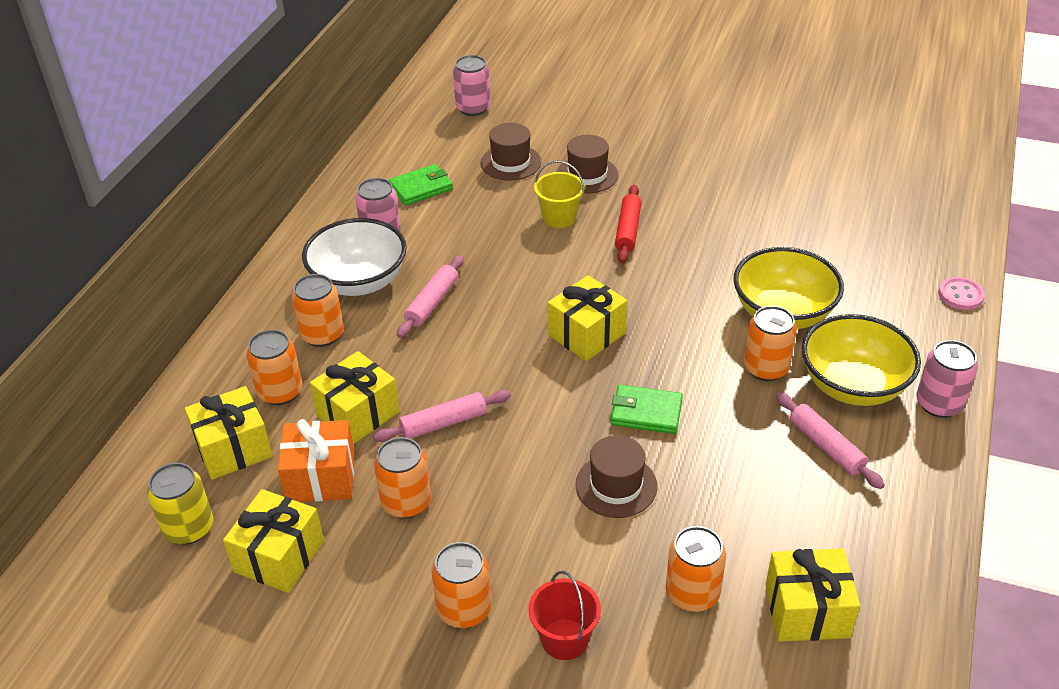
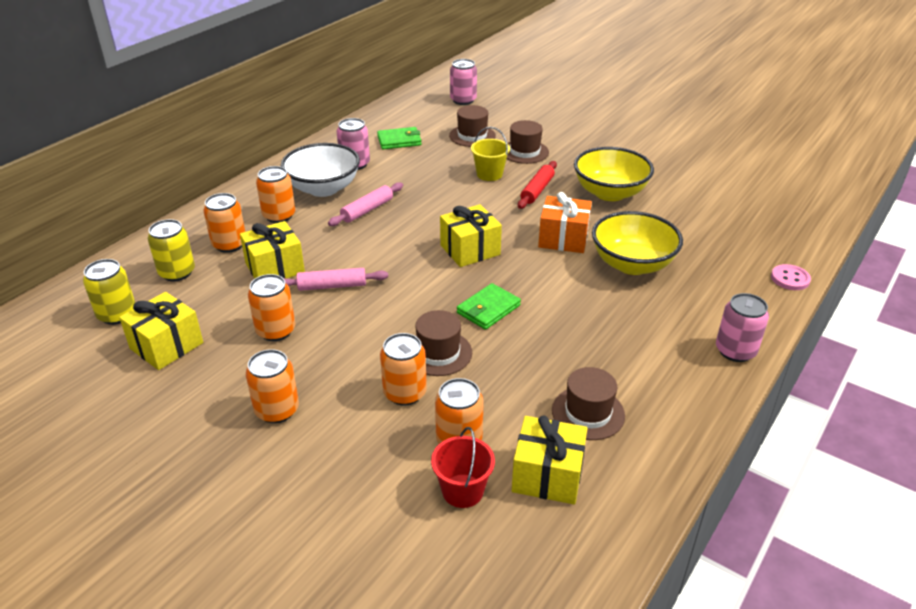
camera: 15 degrees right, 5 degrees down
yellow gift [185,386,273,480] -> yellow can [148,219,195,281]
orange gift [278,419,355,502] -> orange gift moved to [538,192,592,253]
red bucket [528,571,601,660] -> red bucket moved to [431,427,495,508]
green wallet [611,385,683,434] -> green wallet turned 75 degrees counterclockwise [457,283,521,330]
orange can [744,306,797,381] -> orange can moved to [380,333,427,406]
pink rolling pin [776,392,885,489] -> none
yellow bowl [802,314,921,406] -> yellow bowl moved to [574,147,654,201]
none -> brown hat [552,367,625,440]

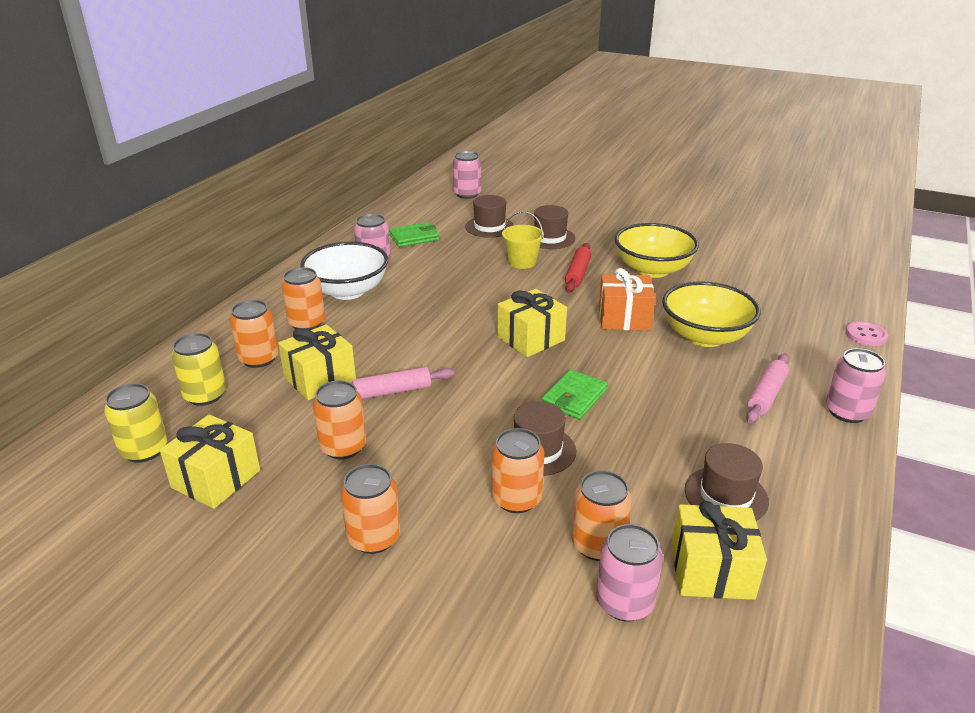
camera: 10 degrees left, 5 degrees down
pink rolling pin [328,182,403,226] -> pink rolling pin moved to [746,354,789,424]
red bucket [431,427,495,508] -> pink can [596,524,663,622]

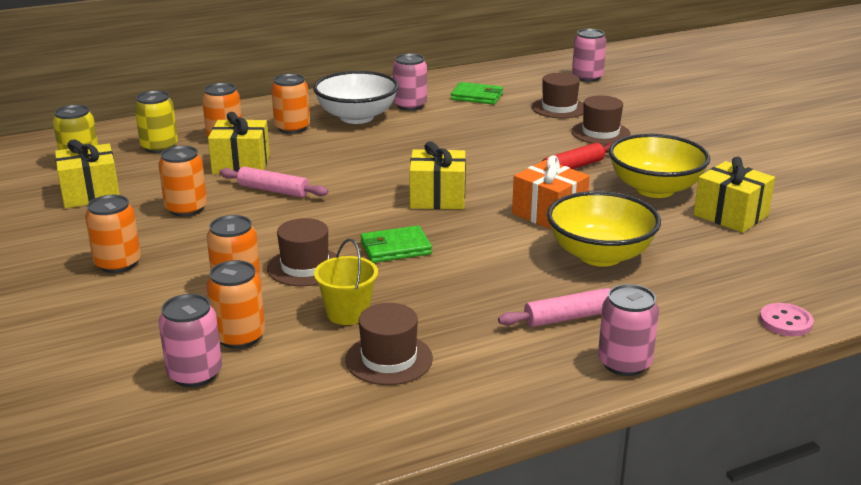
camera: 40 degrees right, 5 degrees down
yellow bucket [502,211,544,269] -> yellow bucket moved to [314,239,378,325]
yellow gift [671,501,767,600] -> yellow gift moved to [694,157,775,233]

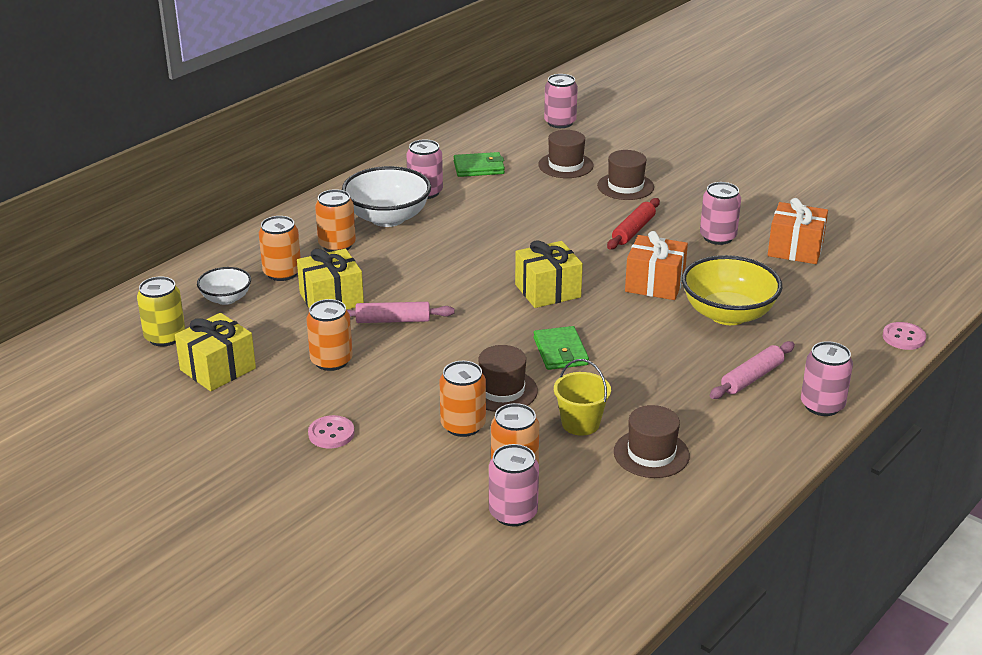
camera: 25 degrees left, 5 degrees up
orange can [85,195,141,273] -> pink button [308,415,355,448]
yellow can [134,90,178,153] -> white bowl [197,267,251,305]
green wallet [361,226,432,263] -> green wallet turned 60 degrees counterclockwise [533,326,589,370]
yellow bowl [609,134,710,198] -> pink can [700,182,741,245]
yellow gift [694,157,775,233] -> orange gift [768,198,828,264]

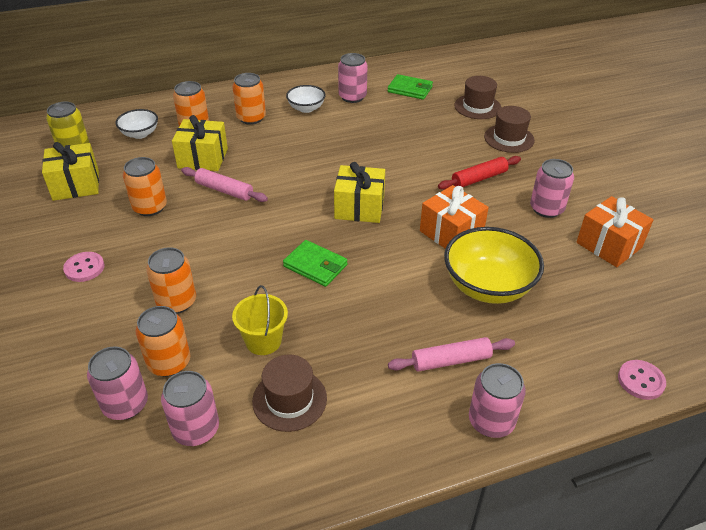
camera: 30 degrees right, 10 degrees up
white bowl [342,166,431,227] -> white bowl [286,85,326,113], size x0.55
brown hat [478,345,538,412] -> none
green wallet [533,326,589,370] -> green wallet turned 75 degrees counterclockwise [283,240,348,287]
pink can [544,74,578,128] -> pink can moved to [161,371,219,446]

